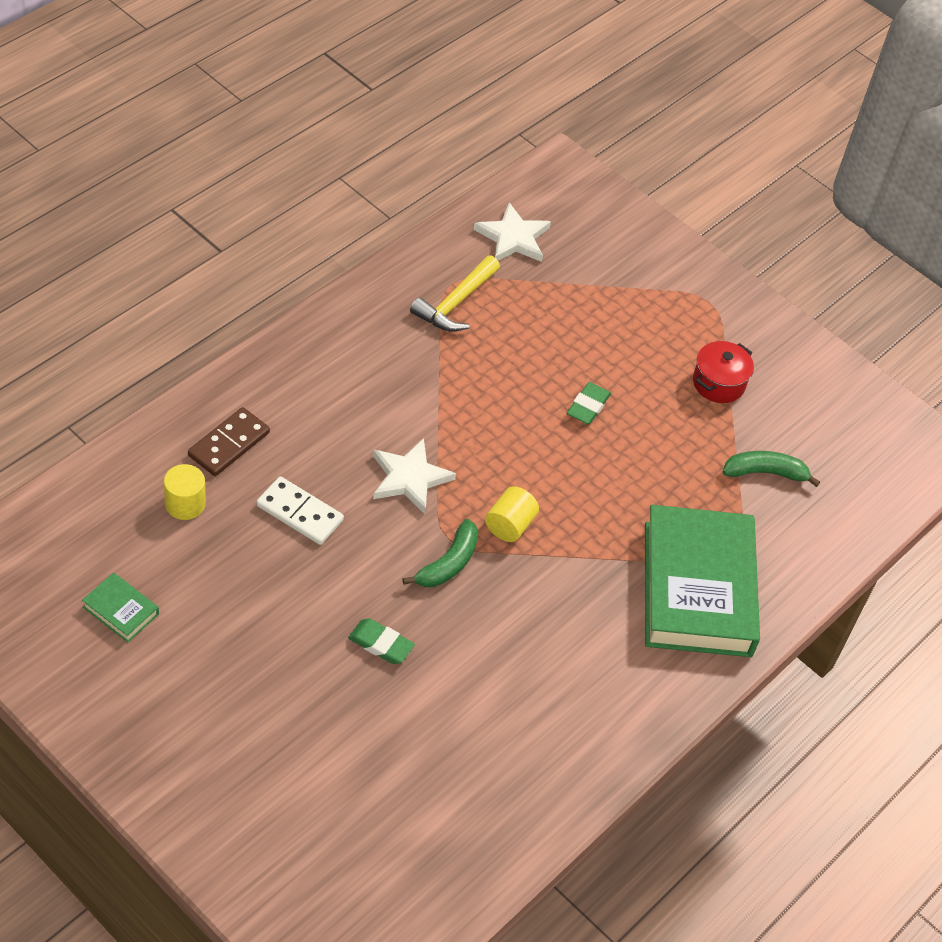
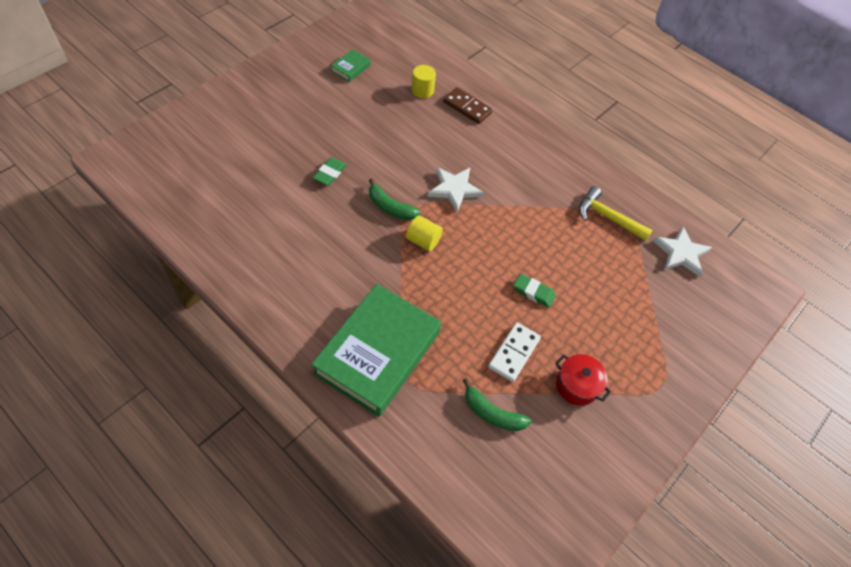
camera: 90 degrees right, 5 degrees up
white domino [257,476,344,545] -> white domino moved to [488,323,541,382]
green book [645,505,760,657] -> green book turned 60 degrees counterclockwise [311,284,441,417]
green banana [723,451,820,487] -> green banana turned 120 degrees clockwise [463,378,531,431]

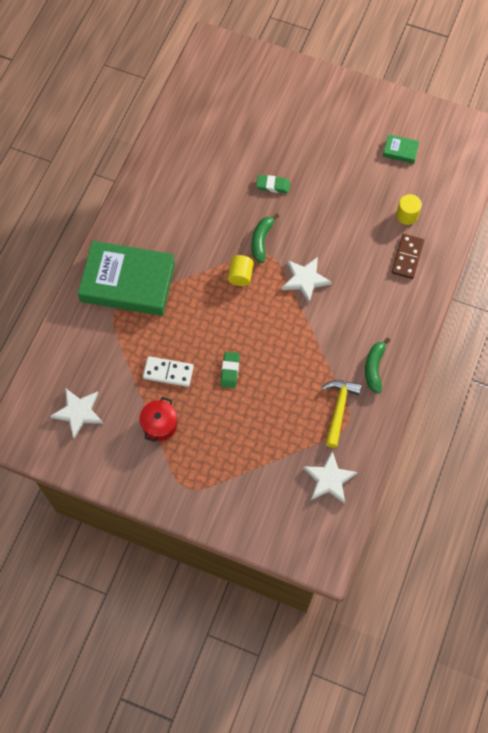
camera: 75 degrees right, 10 degrees up
green banana [463,378,531,431] -> green banana moved to [365,338,390,393]
none -> white star [50,389,103,438]

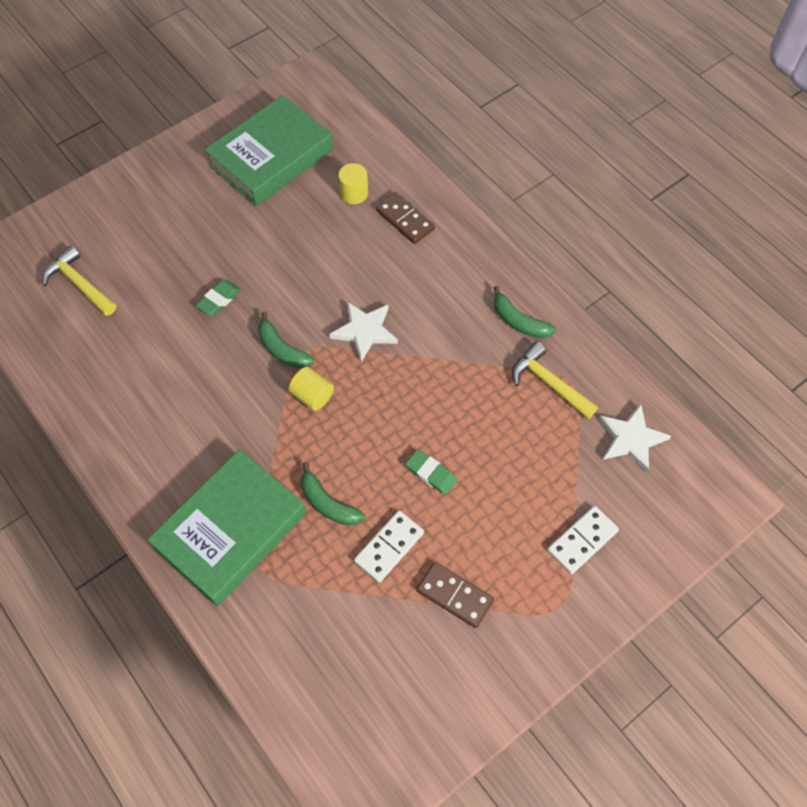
camera: 60 degrees left, 5 degrees down
white star [50,389,103,438] -> none
red pot [139,397,177,442] -> brown domino [416,562,494,628]
green book [383,134,419,164] -> green book [204,95,333,206], size x2.50
none -> yellow hammer [42,245,116,316]
none -> green banana [301,462,365,526]
none -> white domino [547,506,619,574]

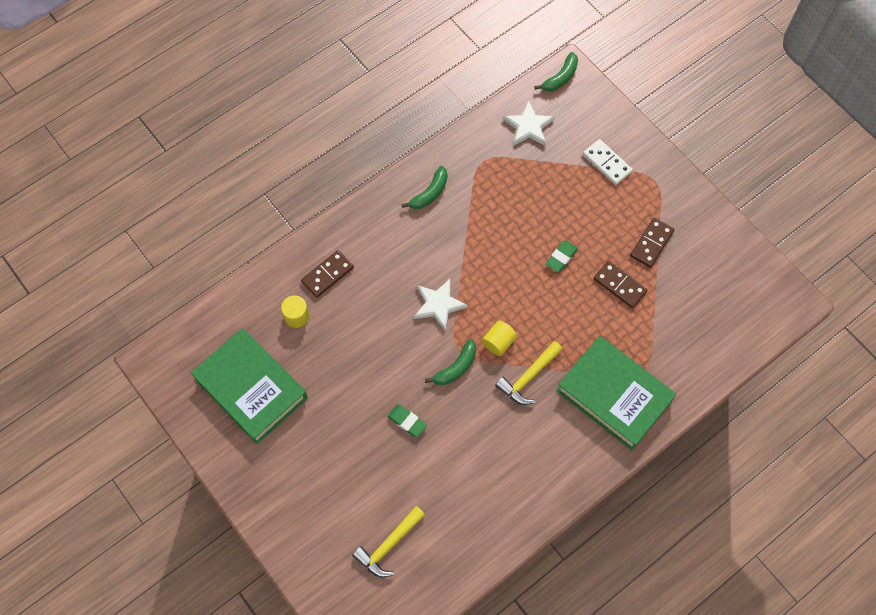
camera: 90 degrees left, 5 degrees up
green banana [301,462,365,526] -> green banana moved to [534,52,578,91]
white domino [354,511,424,583] -> brown domino [594,261,648,308]
yellow hammer [512,342,598,419] -> yellow hammer moved to [495,341,563,405]

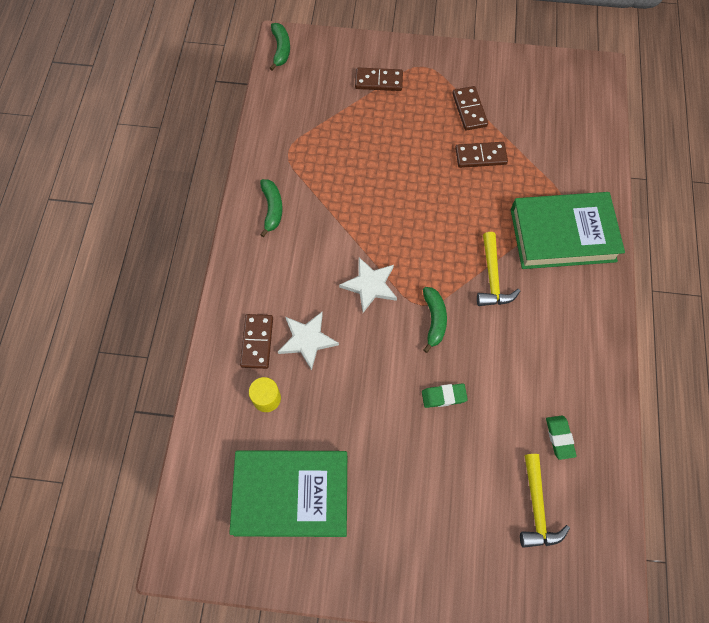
camera: 45 degrees left, 0 degrees up
yellow cylinder [482,320,517,356] -> none
white star [503,101,555,146] -> white star moved to [278,312,339,371]
green eraser [546,240,578,272] -> green eraser moved to [546,416,577,460]
white domino [583,139,633,185] -> brown domino [355,67,403,91]

